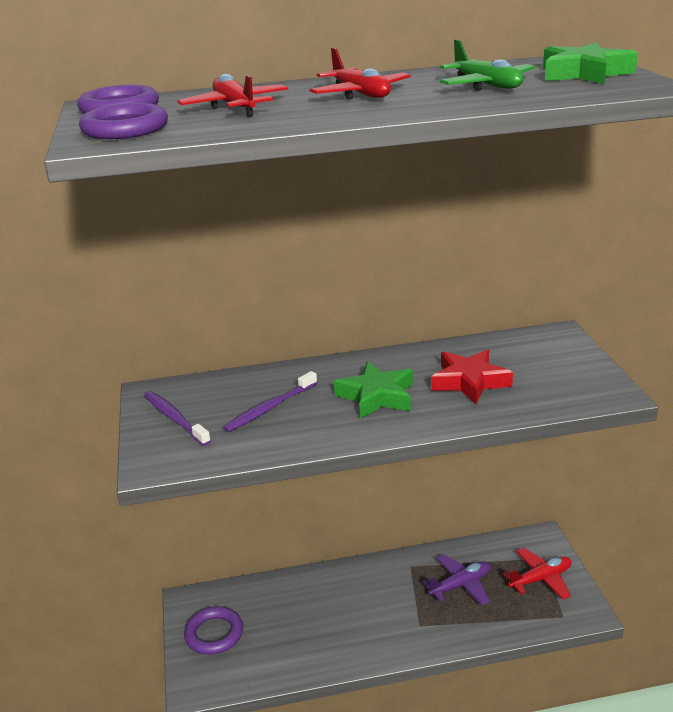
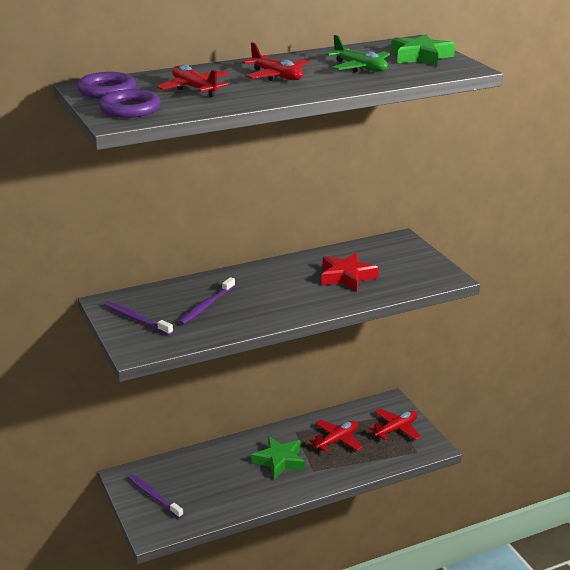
camera: 15 degrees left, 0 degrees up
purple ring [184,606,243,655] -> purple toothbrush [128,474,183,518]
green star [334,361,413,419] -> green star moved to [251,436,305,479]
purple plane [423,554,491,605] -> red plane [309,420,363,452]

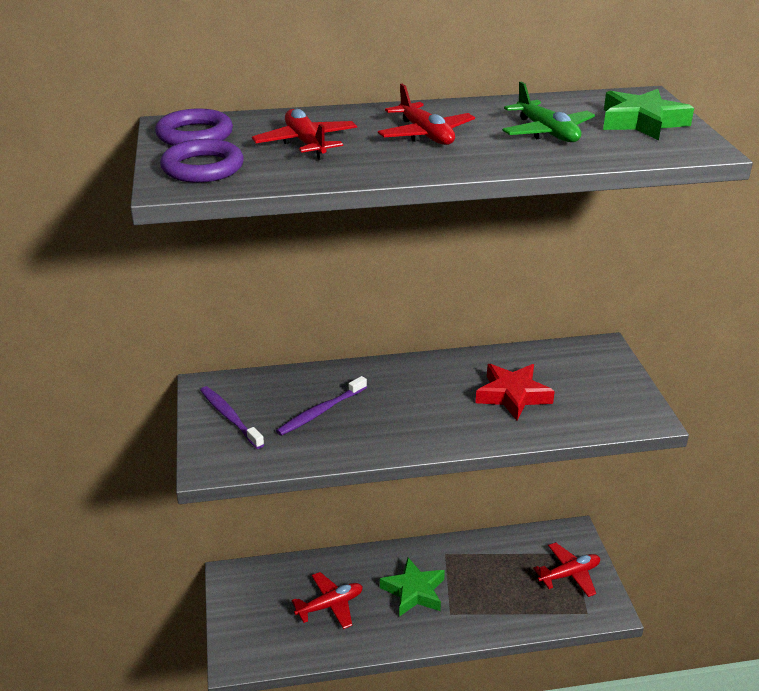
camera: 15 degrees right, 5 degrees up
purple toothbrush [128,474,183,518] -> none
red plane [309,420,363,452] -> red plane moved to [291,572,363,629]

